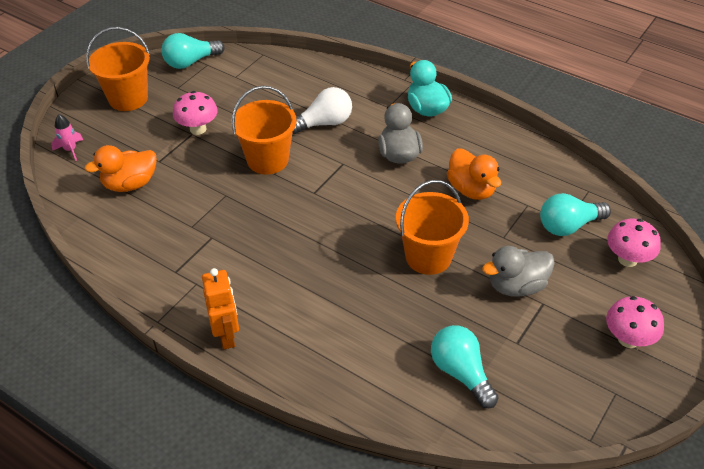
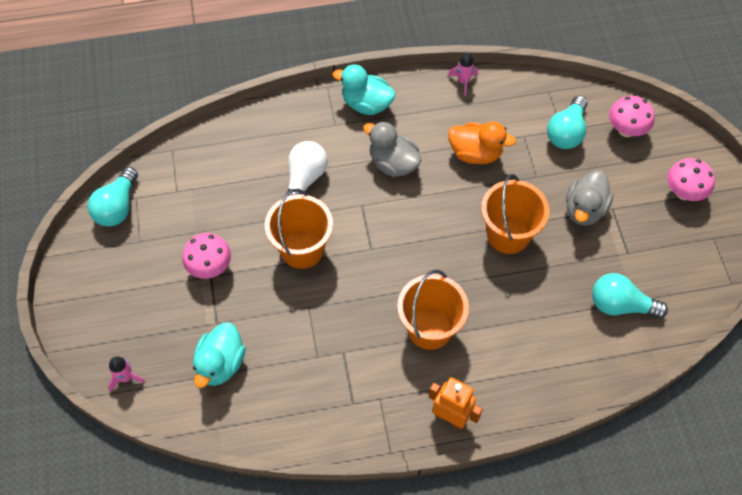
camera: 45 degrees left, 15 degrees up
orange duck [84,145,157,192] -> turquoise duck [193,322,245,388]
orange bucket [86,27,150,111] -> orange bucket moved to [397,270,469,350]
none -> pink rocket [448,53,478,96]

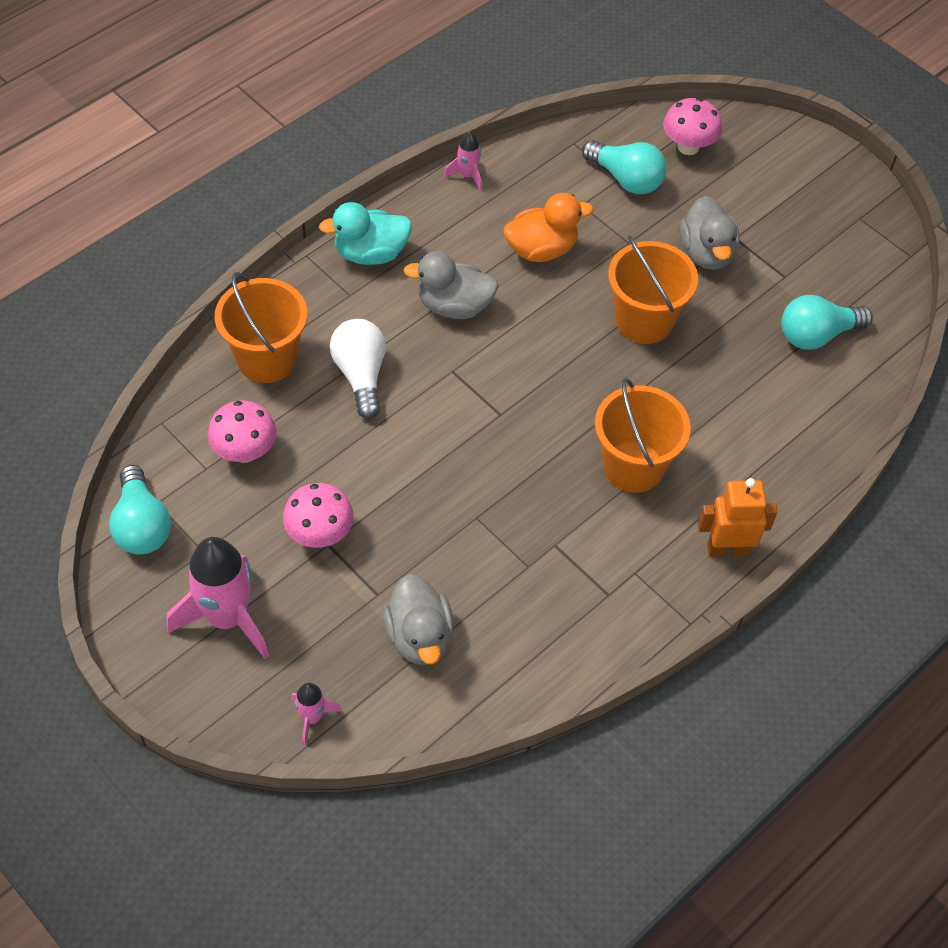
camera: 35 degrees left, 5 degrees down
turquoise duck [193,322,245,388] -> grey duck [383,574,454,665]
orange bucket [265,189,333,269] -> orange bucket moved to [215,272,307,383]
turquoise light bulb [547,96,587,149] -> turquoise light bulb turned 45 degrees counterclockwise [582,140,666,194]
pink mushroom [667,158,715,201] -> pink mushroom moved to [208,400,276,463]
none -> pink rocket [167,537,269,659]

